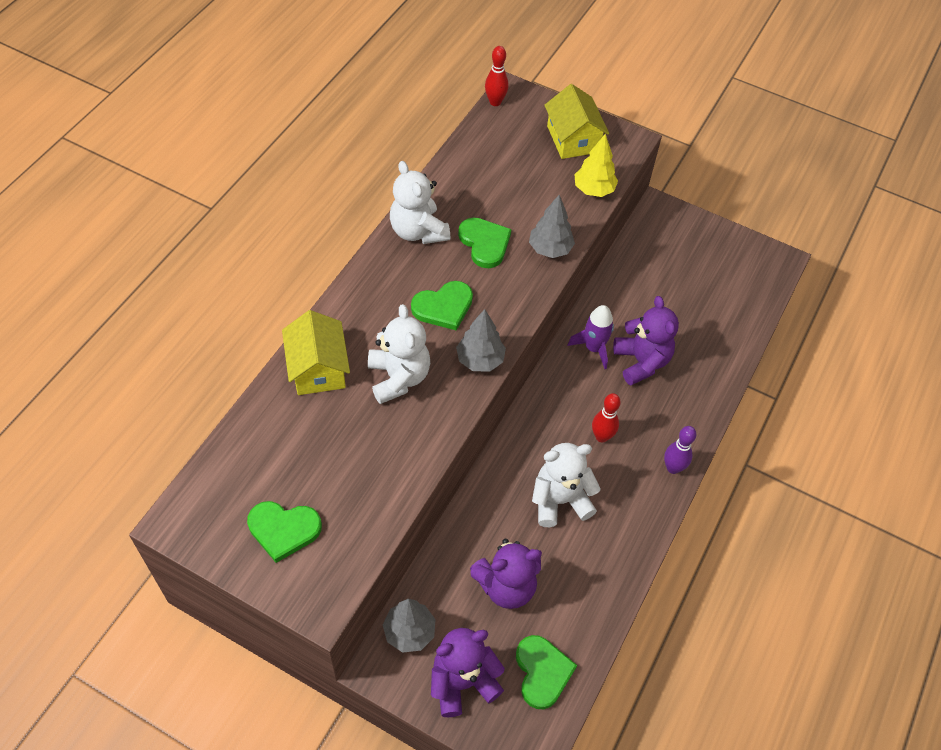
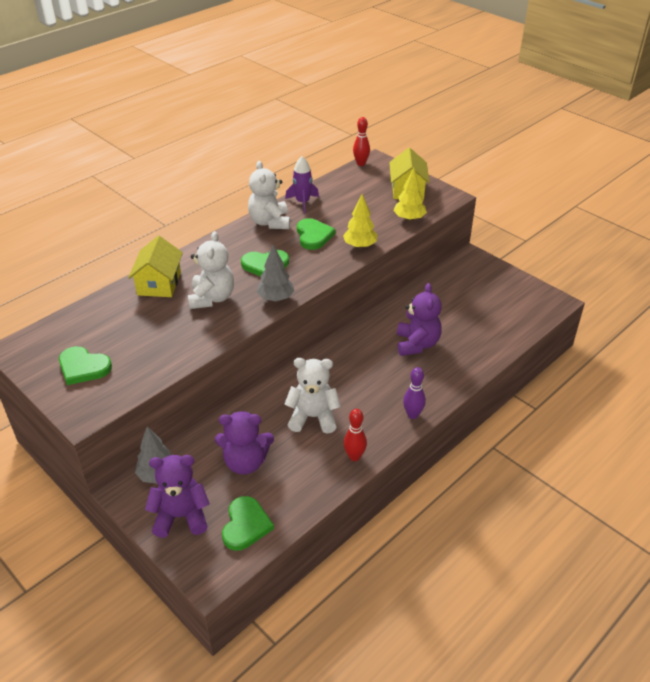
camera: 20 degrees right, 15 degrees down
grey tree [529,195,575,258] -> yellow tree [343,194,377,249]
purple rocket [568,305,614,369] -> purple rocket moved to [285,156,319,213]
red bowling pin [592,393,621,442] -> red bowling pin moved to [343,409,367,461]

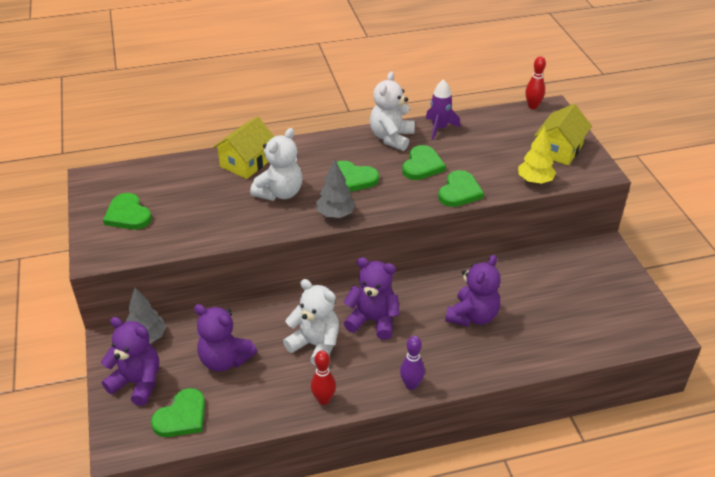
camera: 30 degrees right, 0 degrees up
yellow tree [343,194,377,249] -> green heart [438,170,484,207]
none -> purple teddy bear [343,257,400,340]

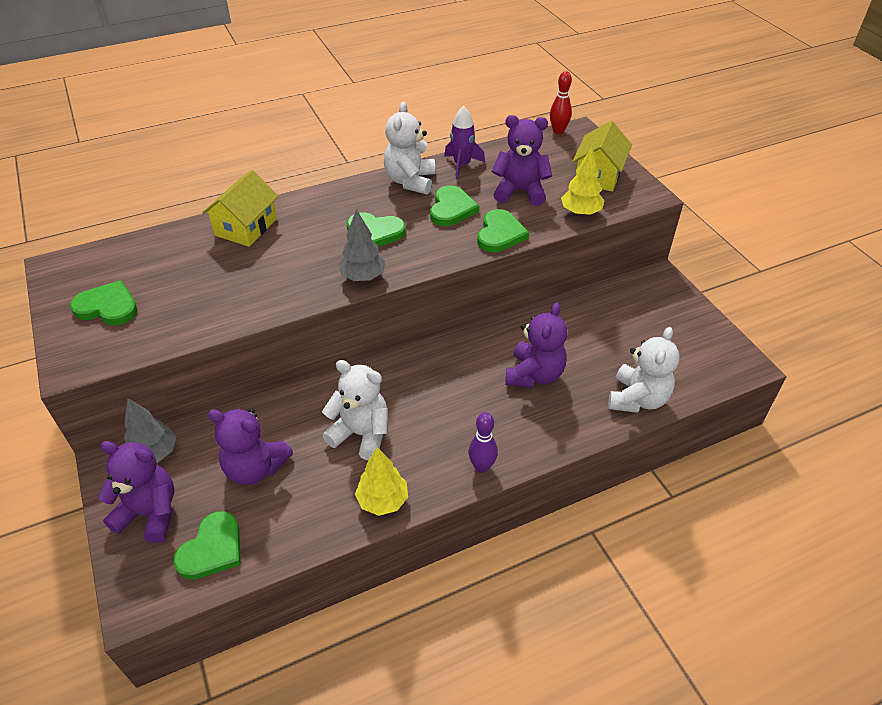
camera: 10 degrees left, 5 degrees up
green heart [103,193,152,230] -> green heart turned 150 degrees clockwise [70,280,138,325]
white teddy bear [250,128,303,201] -> white teddy bear moved to [608,327,680,413]
red bowling pin [311,350,336,405] -> yellow tree [355,447,408,516]
purple teddy bear [343,257,400,340] -> purple teddy bear moved to [492,115,552,206]

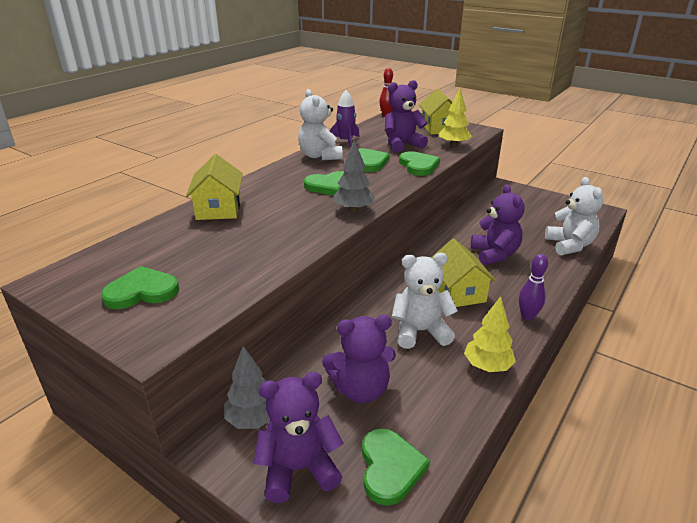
camera: 30 degrees left, 15 degrees down
none -> yellow house [431,238,496,307]

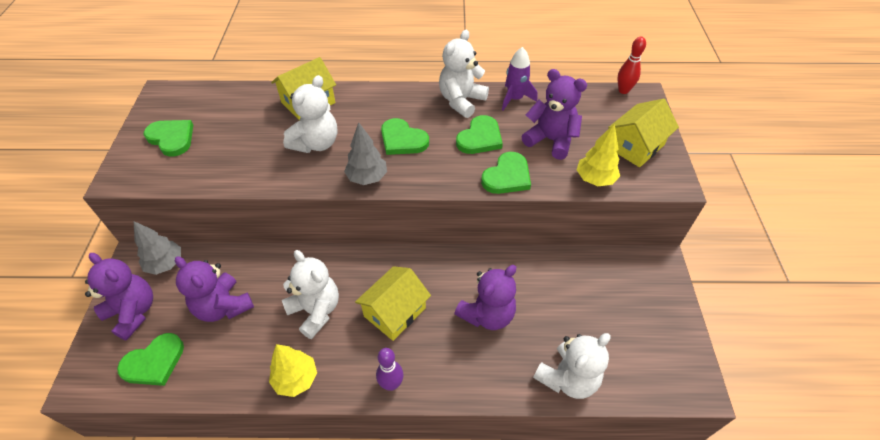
camera: 55 degrees right, 20 degrees up
none -> white teddy bear [283,75,337,153]

